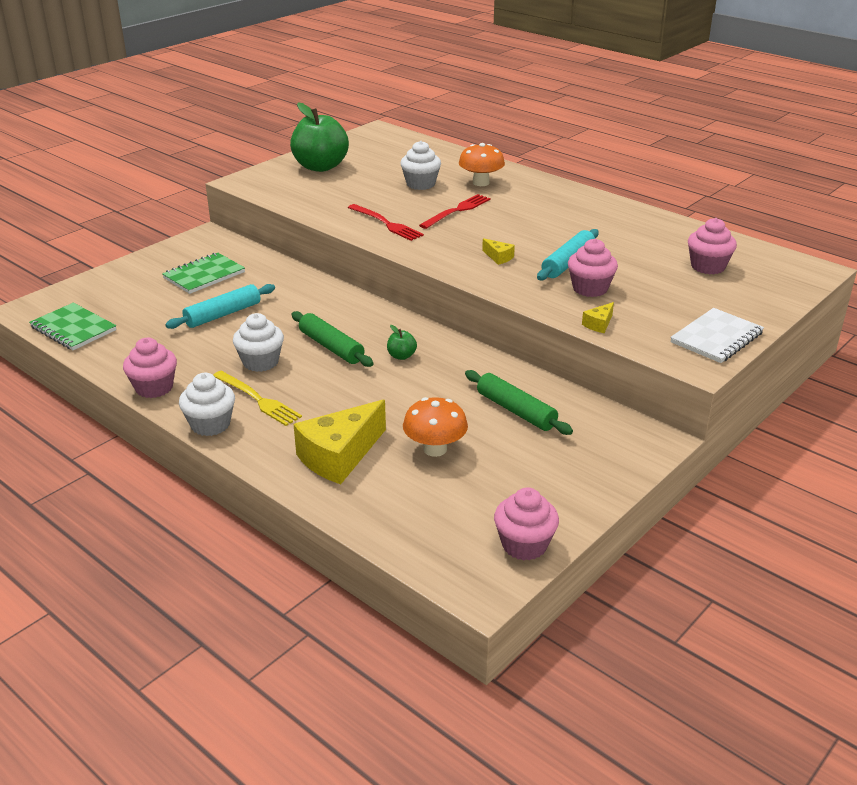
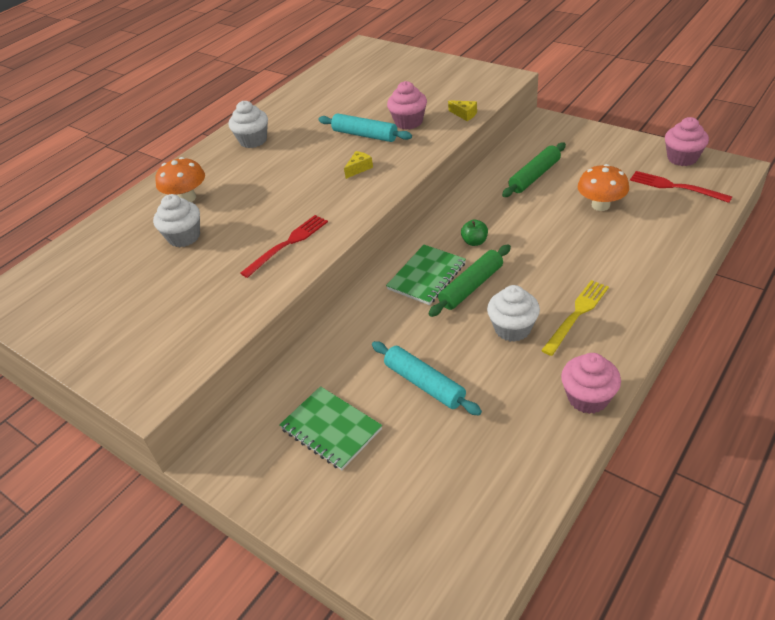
camera: 90 degrees left, 10 degrees up
green notebook [29,303,116,350] -> green notebook moved to [386,245,466,305]
white cupcake [179,373,235,436] -> white cupcake moved to [229,101,268,148]
green apple [290,102,349,172] -> none
yellow cheese [294,400,386,484] -> none
red fork [419,194,491,229] -> red fork moved to [630,171,732,203]
white notebook [670,308,764,363] -> none
pink cupcake [688,218,737,274] -> none

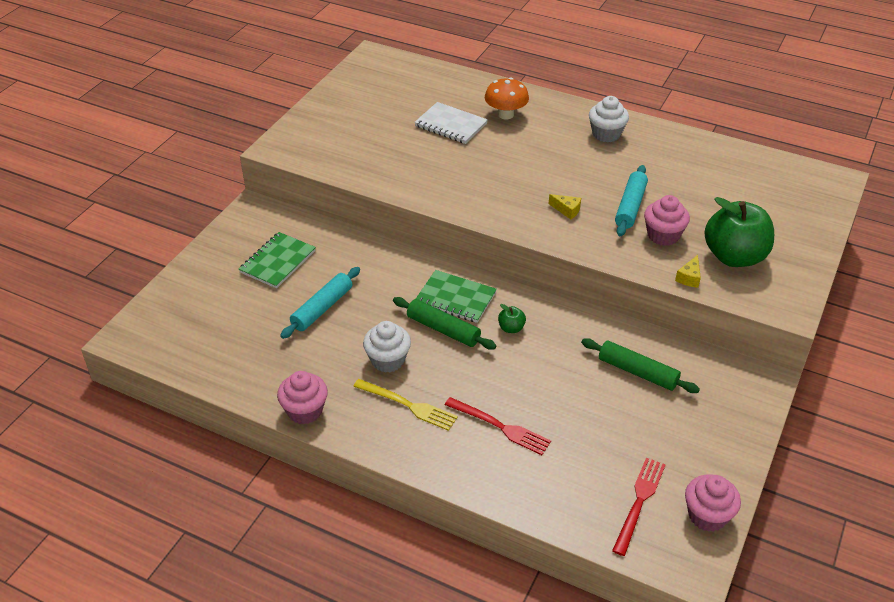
camera: 75 degrees right, 0 degrees up
white cupcake [153,194,200,247] -> white notebook [414,102,488,144]
red fork [240,215,328,278] -> red fork moved to [445,397,551,455]
orange mushroom [578,164,629,211] -> none
none -> green apple [704,197,774,267]

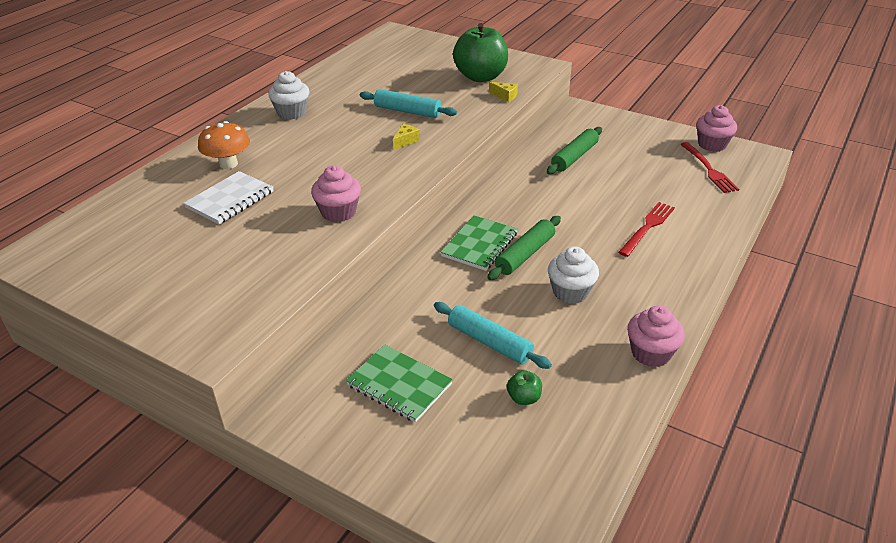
camera: 85 degrees left, 5 degrees down
yellow fork [353,379,458,431] -> none
green apple [498,304,526,333] -> green apple moved to [507,370,542,405]
red fork [612,458,666,556] -> red fork turned 135 degrees counterclockwise [680,142,739,193]
pink cupcake [644,195,690,246] -> pink cupcake moved to [311,165,361,222]

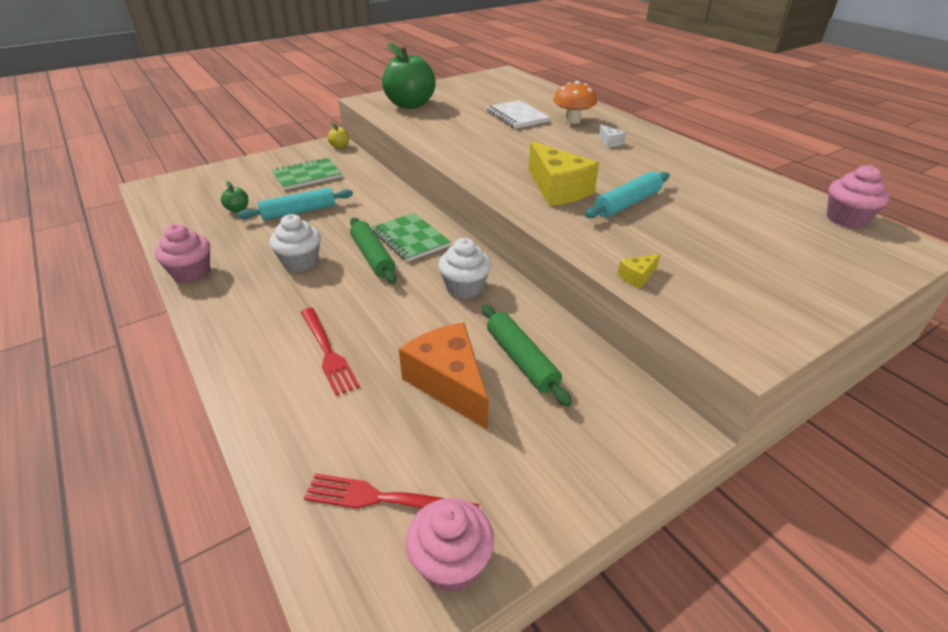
camera: 115 degrees right, 0 degrees up
white cupcake [268,71,309,120] -> white cupcake moved to [438,238,491,299]
pink cupcake [311,165,361,222] -> pink cupcake moved to [827,165,889,228]
yellow cheese [393,124,420,150] -> yellow cheese [529,141,599,206], size x2.31
green apple [453,23,508,82] -> green apple moved to [382,43,436,109]
none -> yellow apple [328,122,349,149]
none -> orange cheese [399,323,488,430]
none -> white cheese [599,125,626,148]

